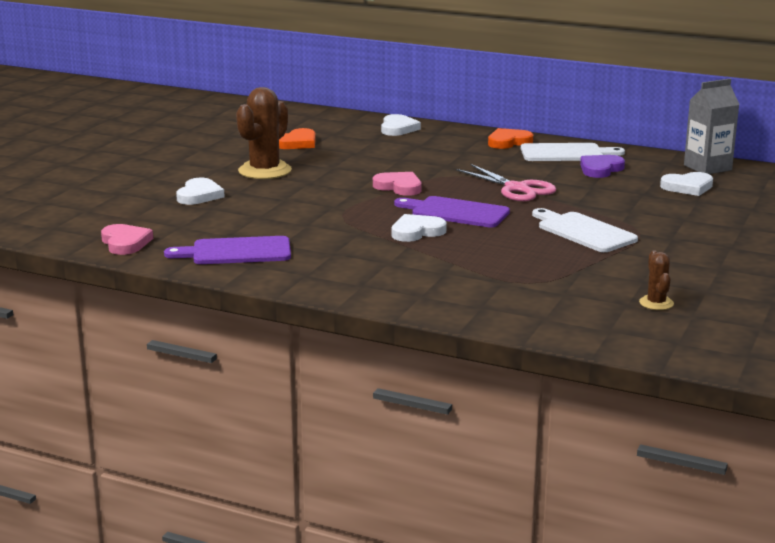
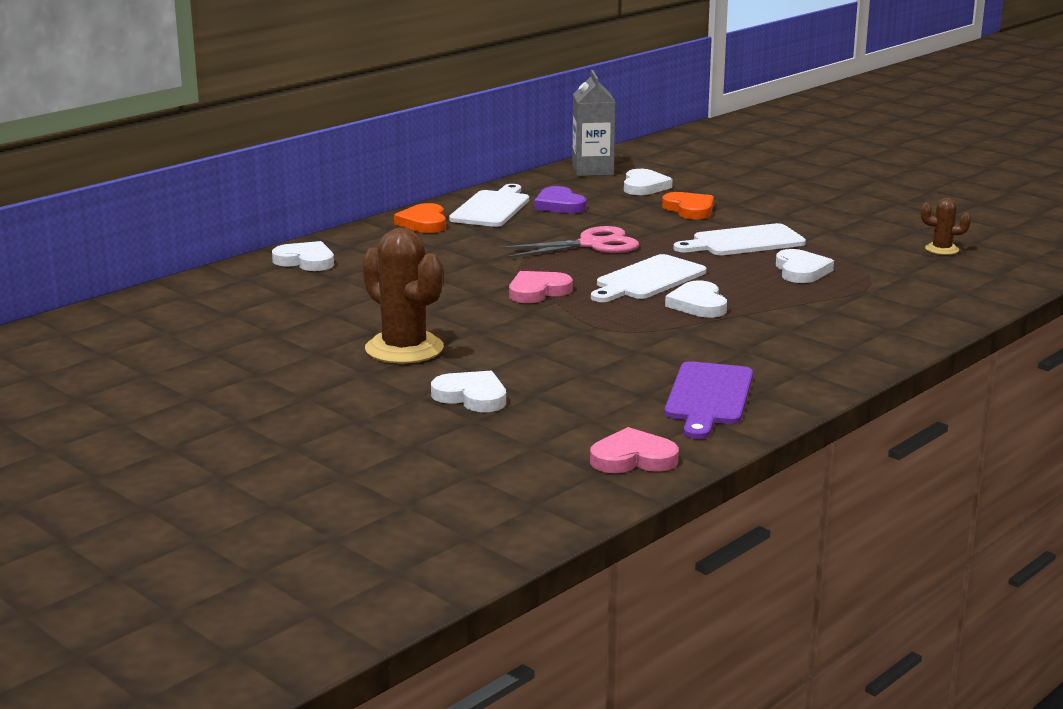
camera: 70 degrees left, 0 degrees up
orange heart [279,128,316,149] -> orange heart moved to [662,192,714,219]
purple cutting board [394,196,510,228] -> white cutting board [591,254,706,302]
none -> white heart [776,249,834,283]

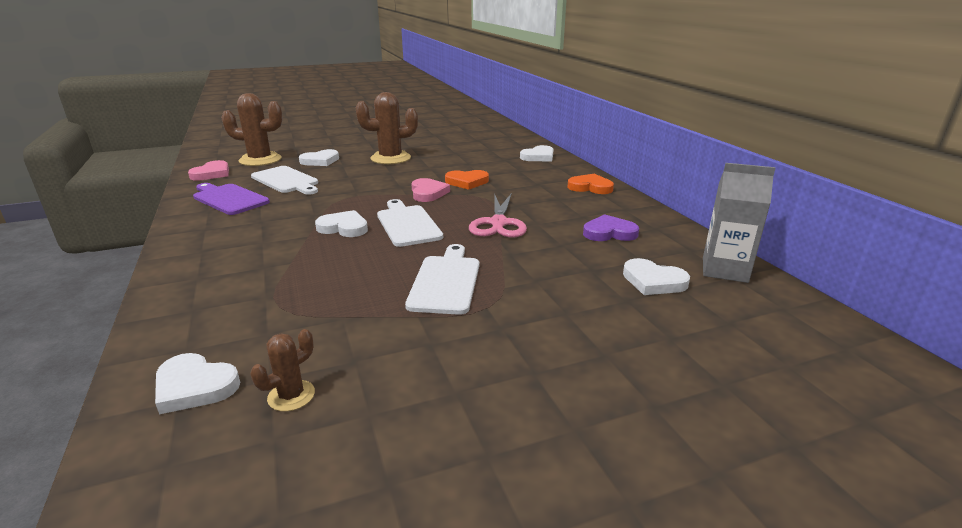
camera: 115 degrees right, 5 degrees up
white cutting board [449,184,529,227] -> white cutting board moved to [251,166,318,195]
orange heart [662,192,714,219] -> orange heart moved to [445,170,489,190]
white heart [776,249,834,283] -> white heart moved to [155,353,240,414]
none -> brown cactus [221,93,283,166]

